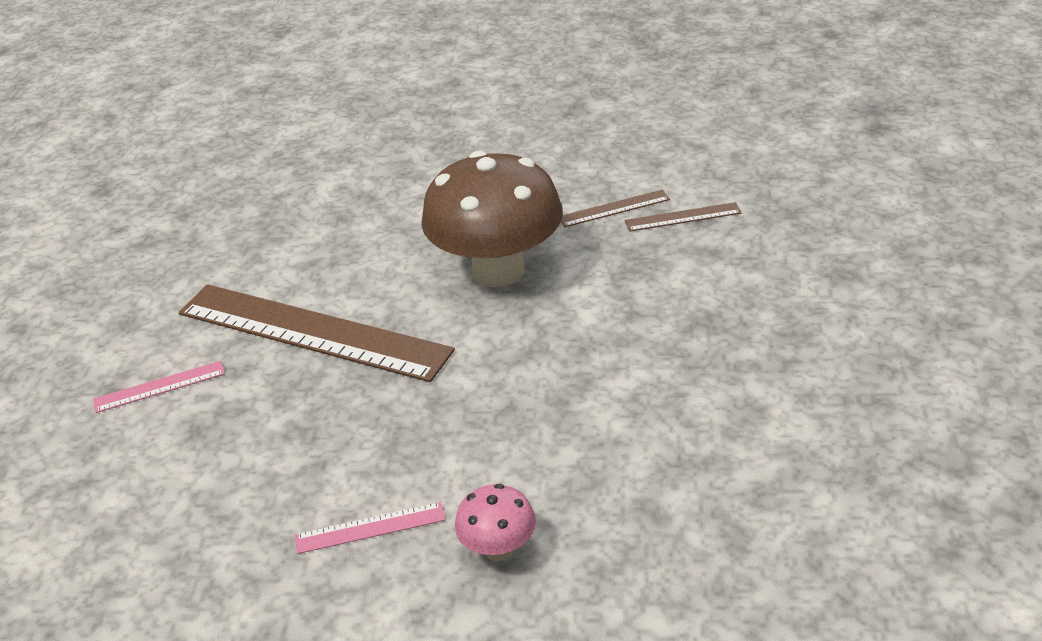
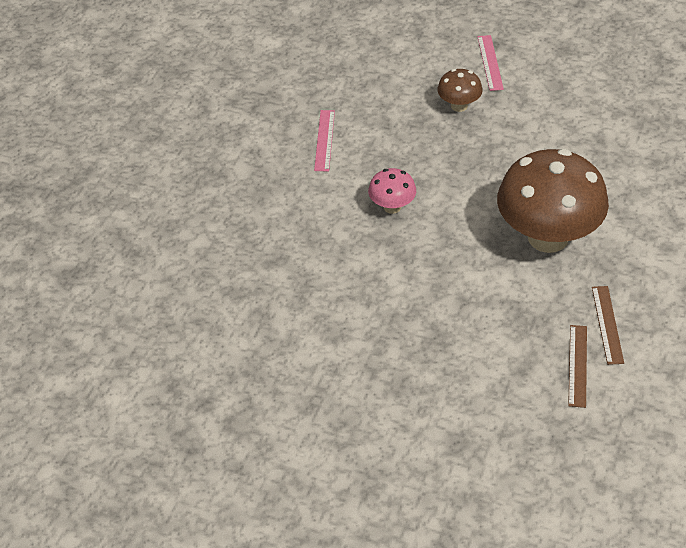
camera: 105 degrees right, 10 degrees up
brown ruler [179,284,455,382] -> none
pink mushroom [455,484,536,561] -> pink mushroom moved to [368,168,416,214]
none -> brown mushroom [437,69,482,112]

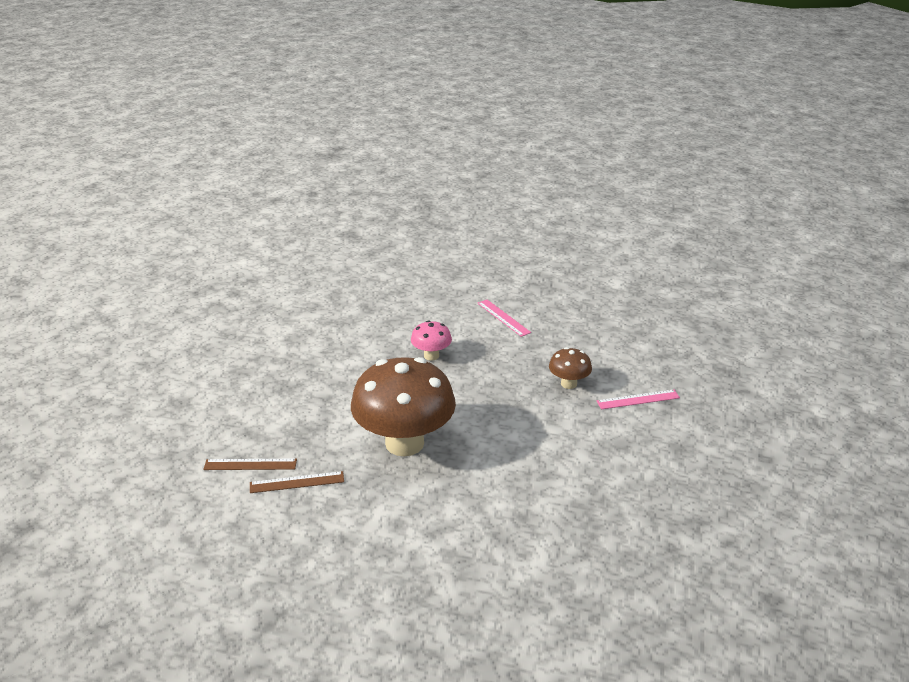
camera: 80 degrees right, 15 degrees down
pink ruler [314,110,335,171] -> pink ruler turned 60 degrees clockwise [478,300,531,337]

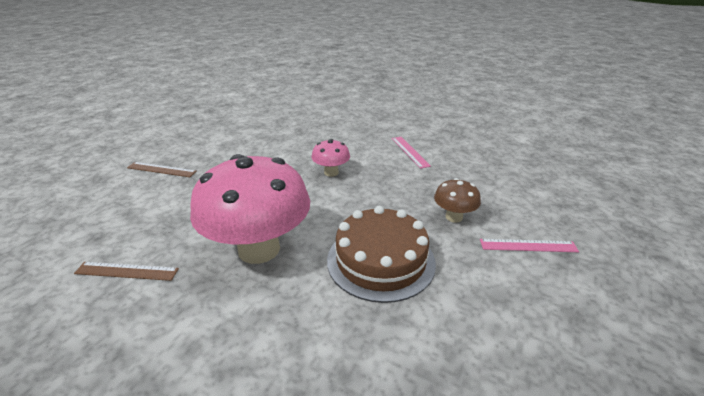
camera: 15 degrees right, 0 degrees up
brown ruler [203,459,297,470] -> brown ruler moved to [127,162,197,177]
brown mushroom [351,357,456,456] -> pink mushroom [190,154,310,264]
none -> brown cake [327,206,436,303]

